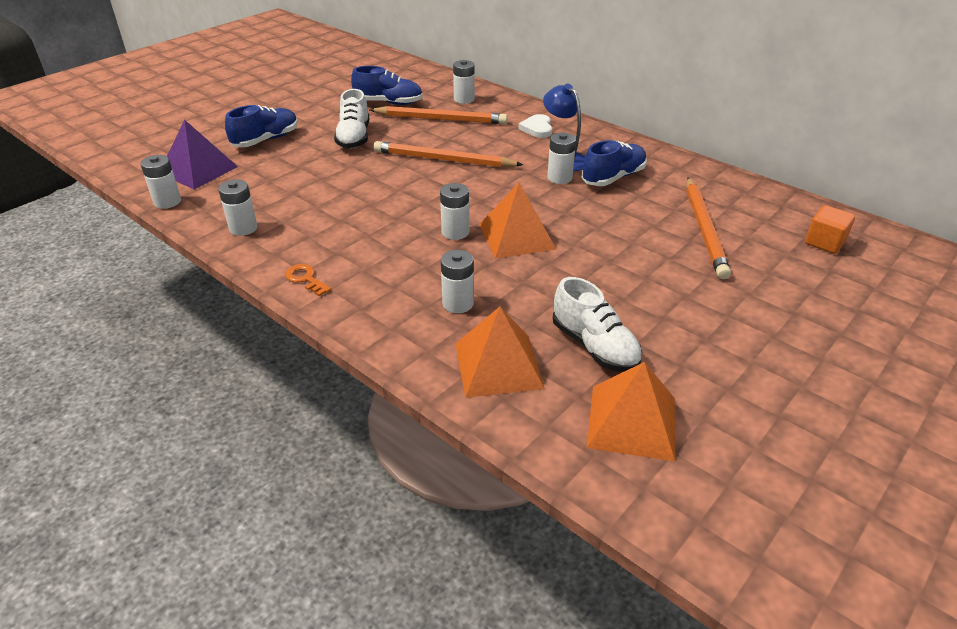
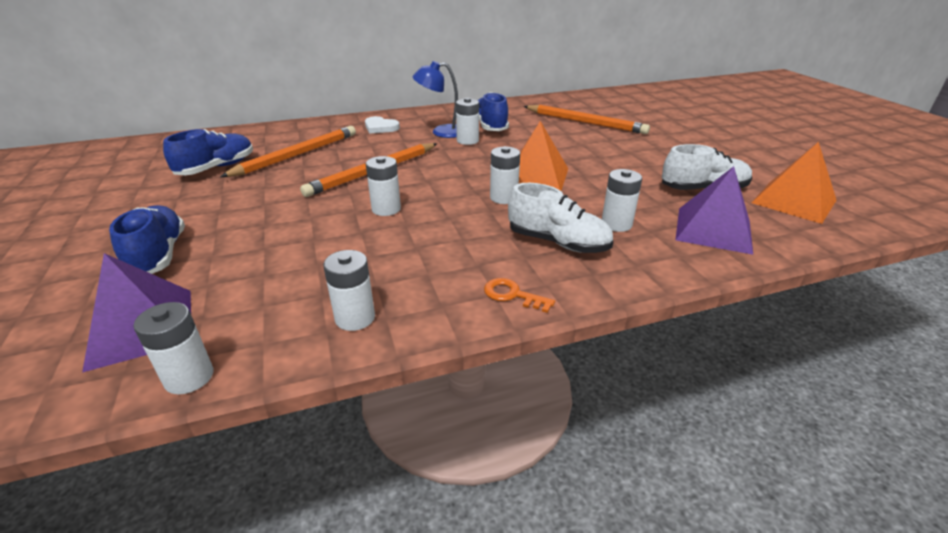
camera: 60 degrees left, 5 degrees down
orange key [285,264,332,296] -> orange key turned 45 degrees clockwise [484,278,555,313]
white shoe [334,89,369,148] -> white shoe moved to [508,183,613,253]
white battery [453,60,475,104] -> white battery moved to [366,156,401,216]
orange pyramid [455,307,545,398] -> purple pyramid [675,166,753,255]
orange cube [805,205,855,254] -> none

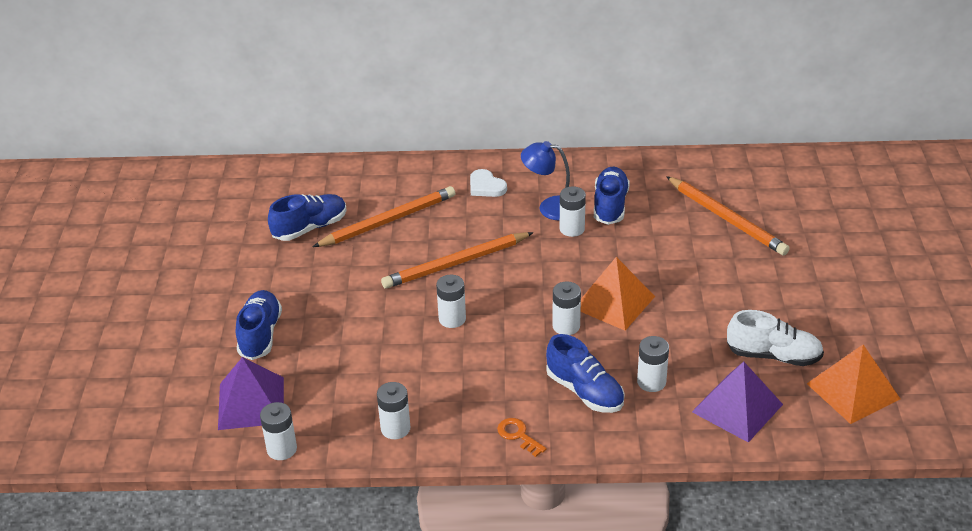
camera: 20 degrees right, 5 degrees up
white shoe [508,183,613,253] -> blue shoe [546,334,625,413]

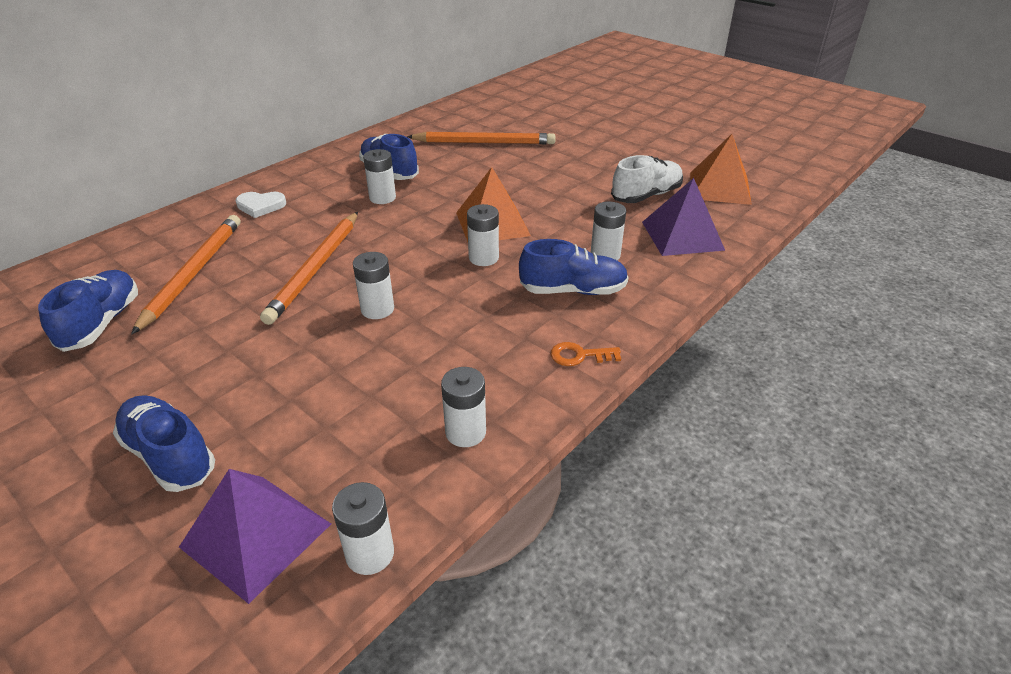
camera: 50 degrees left, 0 degrees up
blue lamp [521,141,570,220] -> none

